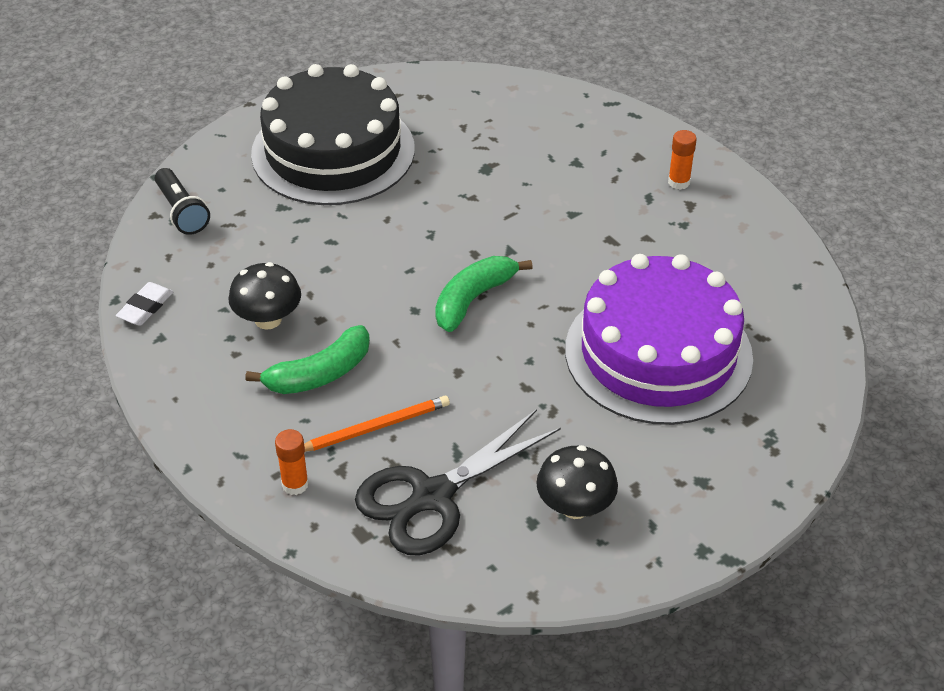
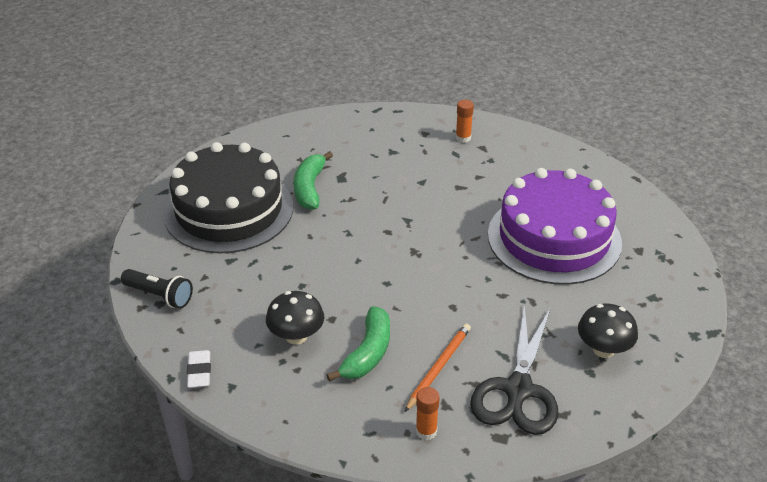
camera: 35 degrees left, 5 degrees down
green banana [435,256,533,332] -> green banana moved to [293,151,333,210]

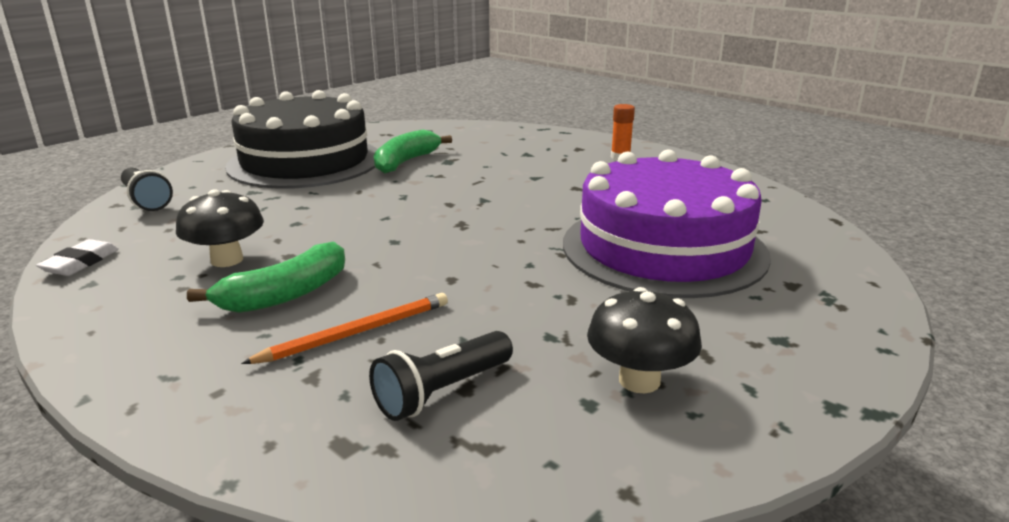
camera: 25 degrees right, 15 degrees down
orange glue stick [416,387,440,440] -> none
black scissors [470,305,559,435] -> black flashlight [369,331,513,421]

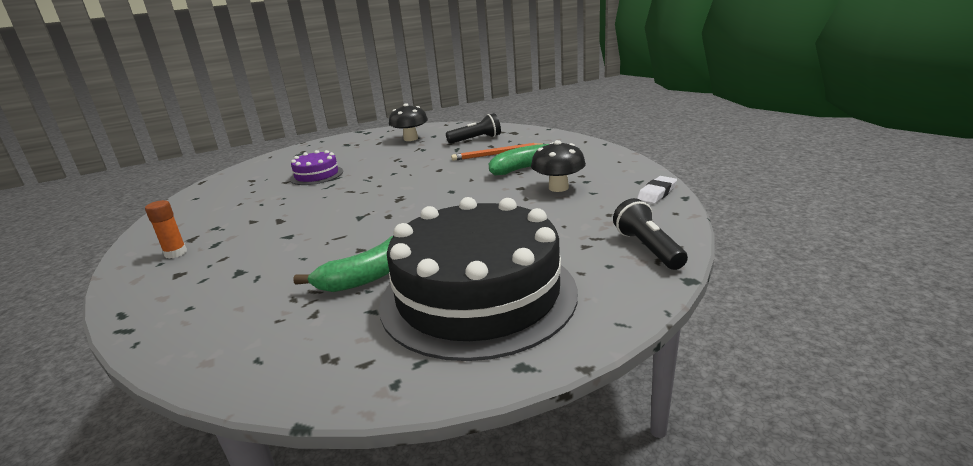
camera: 155 degrees left, 0 degrees up
purple cake [563,149,771,298] -> purple cake [290,150,343,185], size x0.45

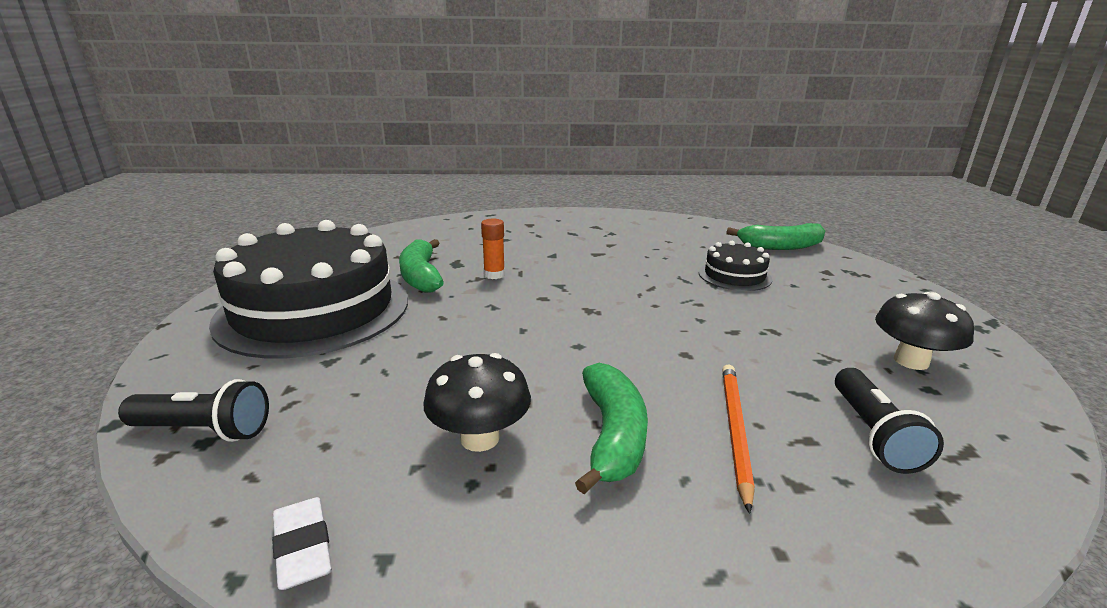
camera: 110 degrees right, 0 degrees up
orange glue stick [145,200,187,258] -> orange glue stick moved to [481,218,505,279]
purple cake [290,150,343,185] -> black cake [698,241,772,291]
none -> green banana [726,223,825,250]

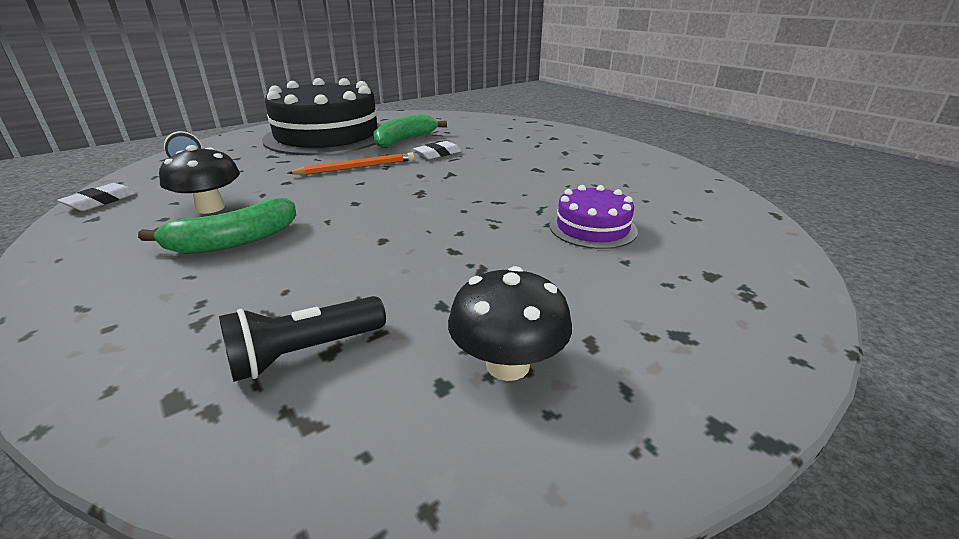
camera: 55 degrees right, 5 degrees up
orange glue stick [481,218,505,279] -> white eraser [413,141,461,159]
black cake [698,241,772,291] -> purple cake [549,185,638,249]
orange pencil [722,365,755,514] -> orange pencil moved to [288,152,414,175]
green banana [726,223,825,250] -> none

